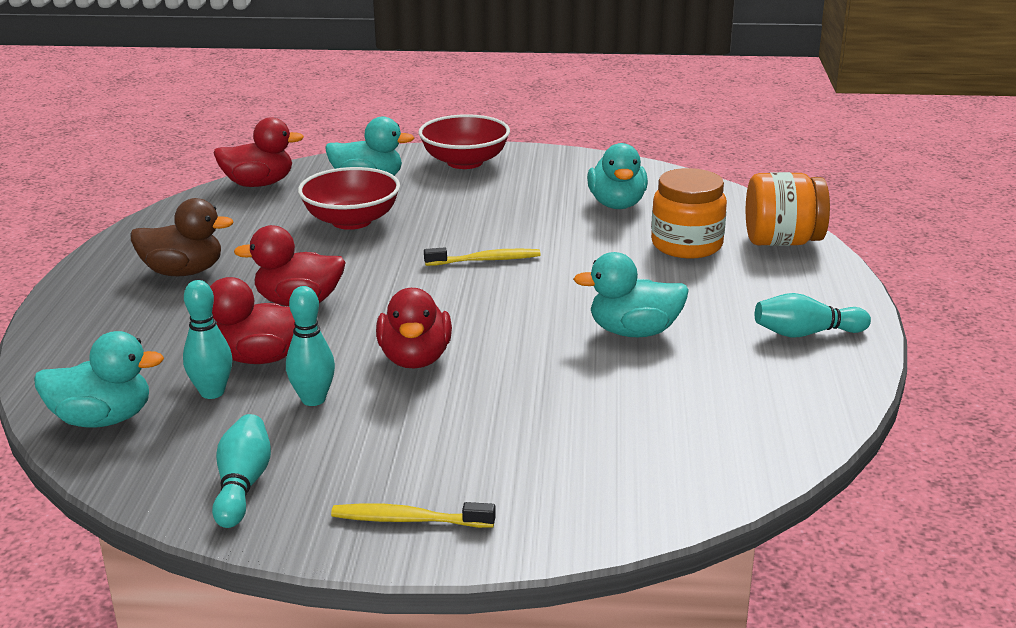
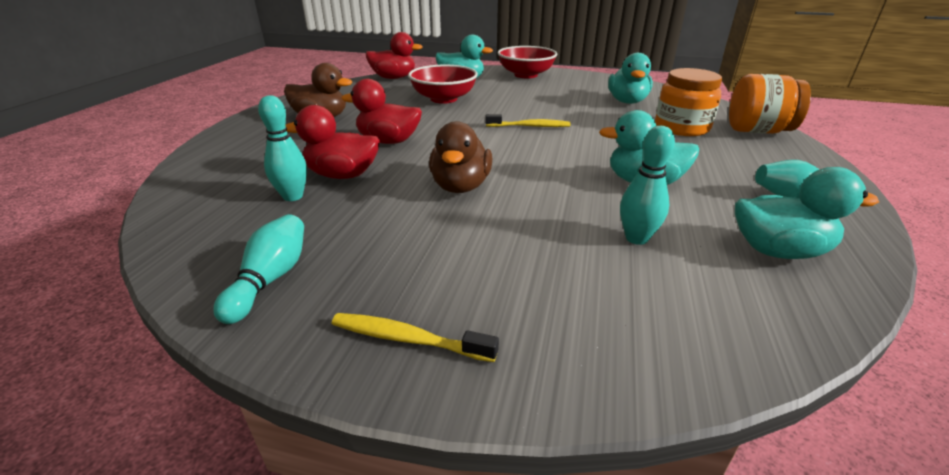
camera: 10 degrees right, 5 degrees up
turquoise duck [34,331,164,428] -> turquoise duck moved to [735,167,879,259]
turquoise bowling pin [286,286,335,406] -> turquoise bowling pin moved to [620,126,675,245]
red duck [376,288,452,369] -> brown duck [429,121,492,193]

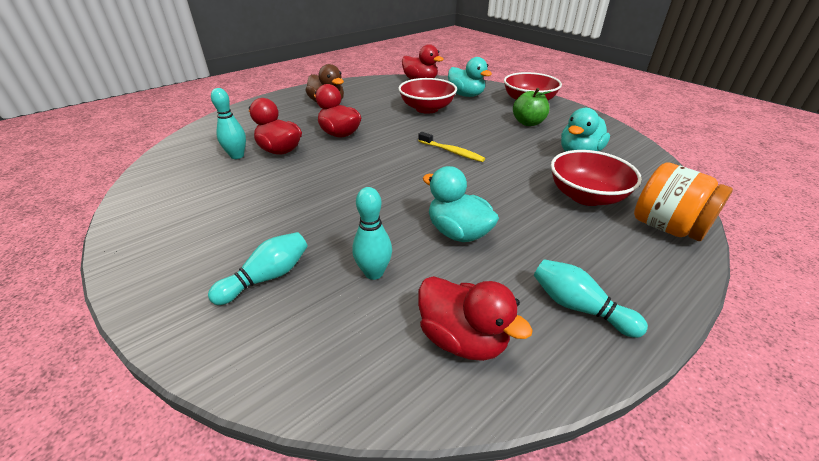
camera: 35 degrees right, 5 degrees up
turquoise bowling pin [213,214,304,324] -> turquoise bowling pin moved to [208,232,308,305]
yellow toothbrush [332,313,499,362] -> none
brown duck [429,121,492,193] -> none
orange jar [655,68,722,136] -> red bowl [551,150,642,206]
turquoise duck [735,167,879,259] -> red duck [418,276,533,361]
none -> green apple [513,88,551,126]

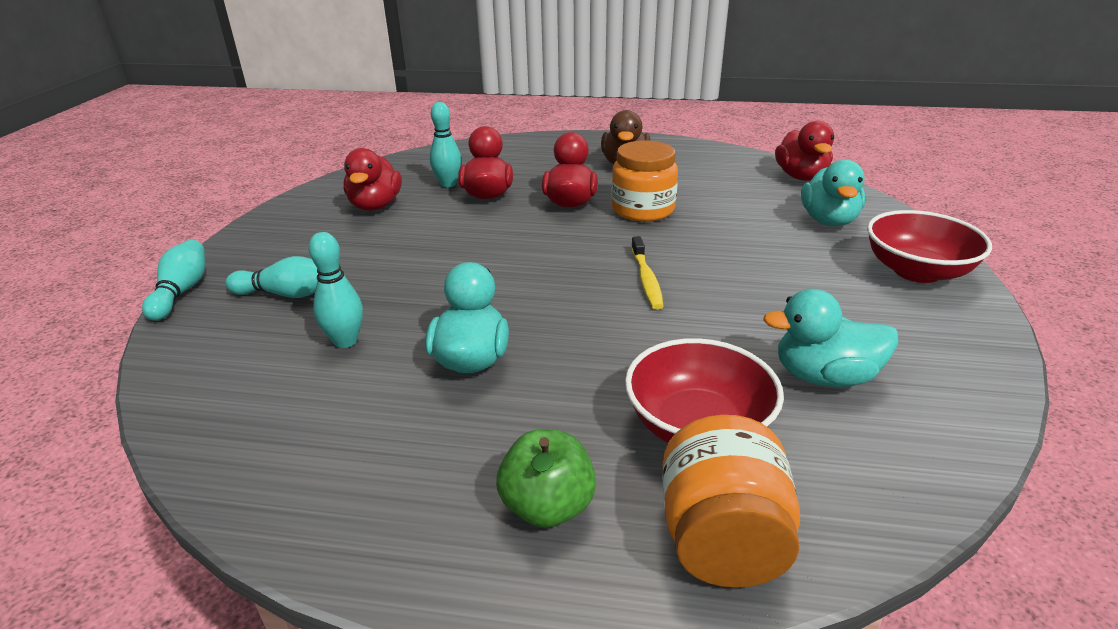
camera: 50 degrees right, 5 degrees down
red bowl [398,78,457,114] -> none
red duck [418,276,533,361] -> red duck moved to [343,148,402,211]
green apple [513,88,551,126] -> green apple moved to [496,430,596,528]
turquoise bowling pin [534,259,648,338] -> turquoise bowling pin moved to [142,240,205,321]
none -> orange jar [611,140,678,222]

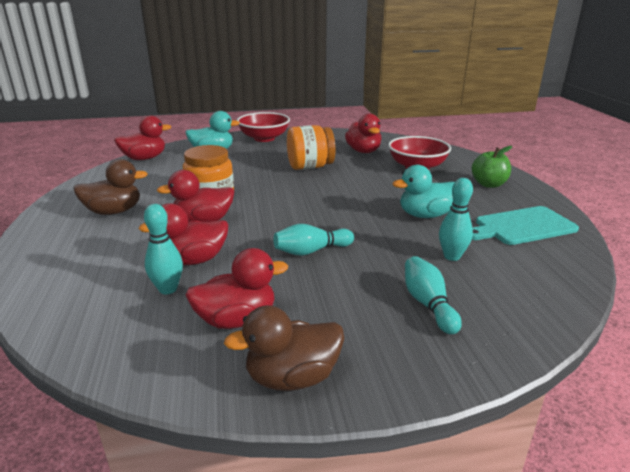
camera: 110 degrees left, 5 degrees down
turquoise bowling pin [142,240,205,321] -> turquoise bowling pin moved to [274,224,354,256]
yellow toothbrush [631,236,664,310] -> none
orange jar [662,415,800,588] -> orange jar moved to [287,125,336,170]
turquoise duck [763,289,898,387] -> red duck [345,114,382,153]
none -> brown duck [224,305,344,391]
none -> turquoise cutting board [472,206,579,245]

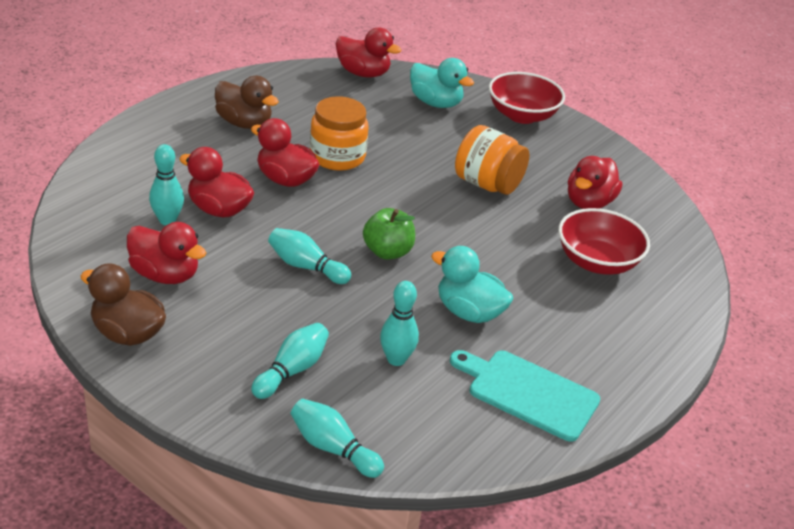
camera: 45 degrees right, 10 degrees up
green apple [472,146,512,188] -> green apple moved to [363,208,415,260]
none -> turquoise bowling pin [291,399,384,478]

